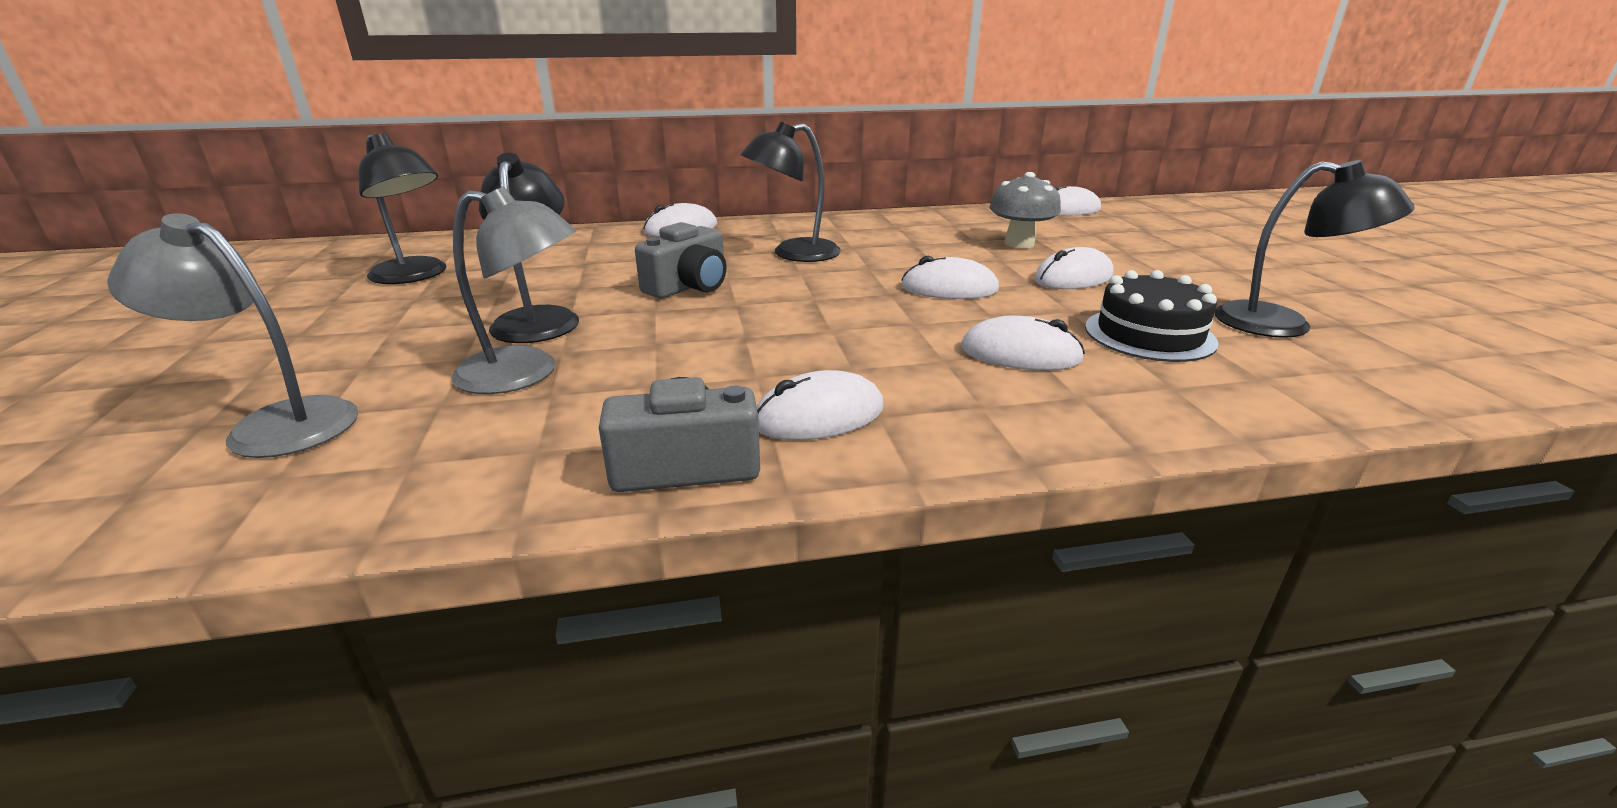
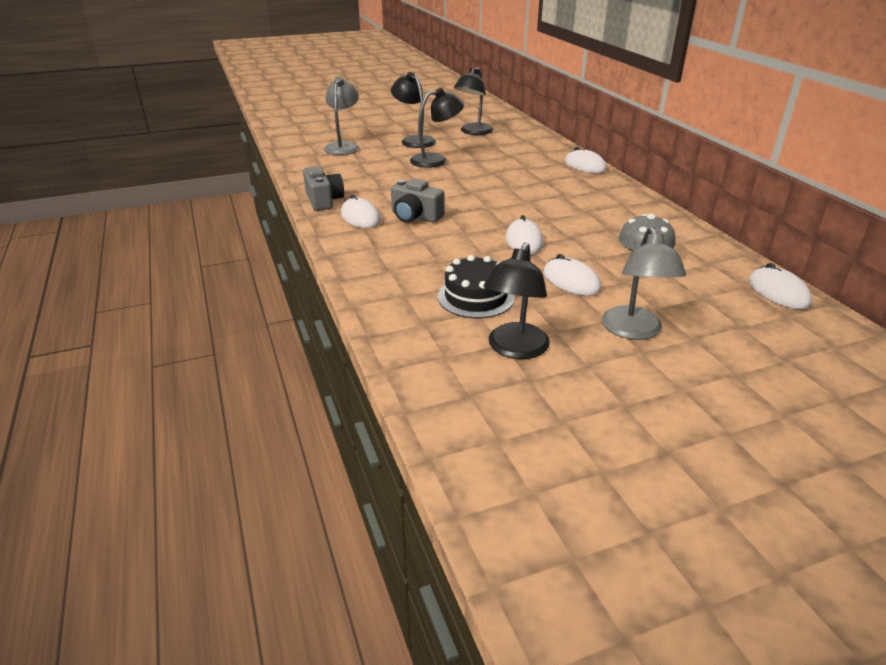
camera: 80 degrees right, 5 degrees up
grey lamp [451,186,576,394] -> grey lamp moved to [602,227,686,340]
grey camera [635,222,727,298] -> grey camera moved to [391,179,444,223]
black lamp [741,122,841,262] -> black lamp moved to [391,72,436,148]
white mouse [961,315,1085,370] -> none

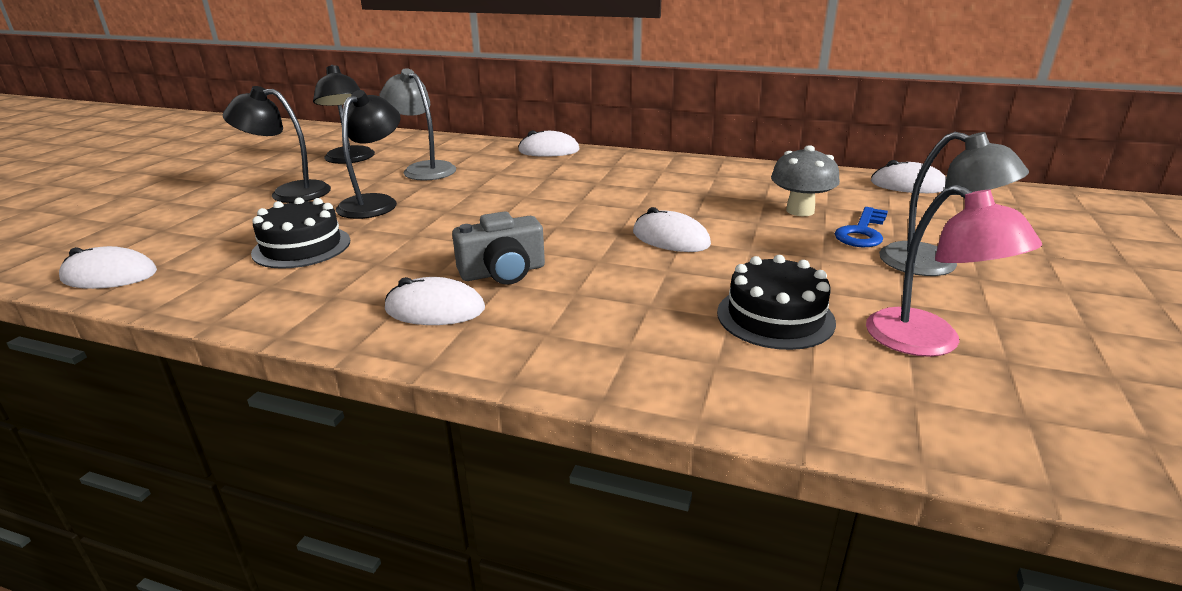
camera: 50 degrees left, 5 degrees down
grey camera [303,166,344,211] -> none
grey lamp [324,77,359,155] -> grey lamp moved to [379,68,456,181]
black lamp [484,243,550,359] -> pink lamp [866,185,1042,357]
white mouse [543,254,601,296] -> white mouse moved to [59,246,157,289]
none -> black cake [251,197,350,269]
none -> blue key [834,207,888,247]

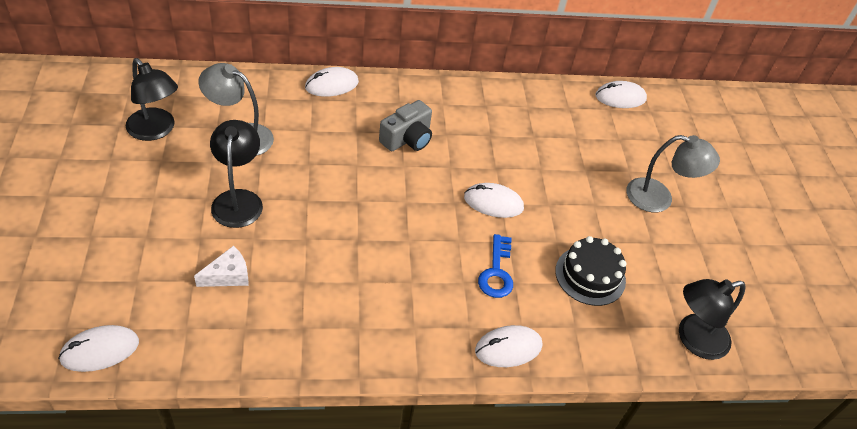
camera: 30 degrees left, 20 degrees up
black lamp [223,86,331,203] -> black lamp moved to [679,279,746,360]
black cake [251,197,350,269] -> white cheese [194,246,249,287]
white mouse [385,277,485,325] -> white mouse moved to [475,325,542,367]
grey camera [452,211,545,285] -> grey camera moved to [379,100,432,151]
grey mushroom [771,145,840,216] -> none
blue key [834,207,888,247] -> blue key moved to [478,234,513,298]
pink lamp [866,185,1042,357] -> none

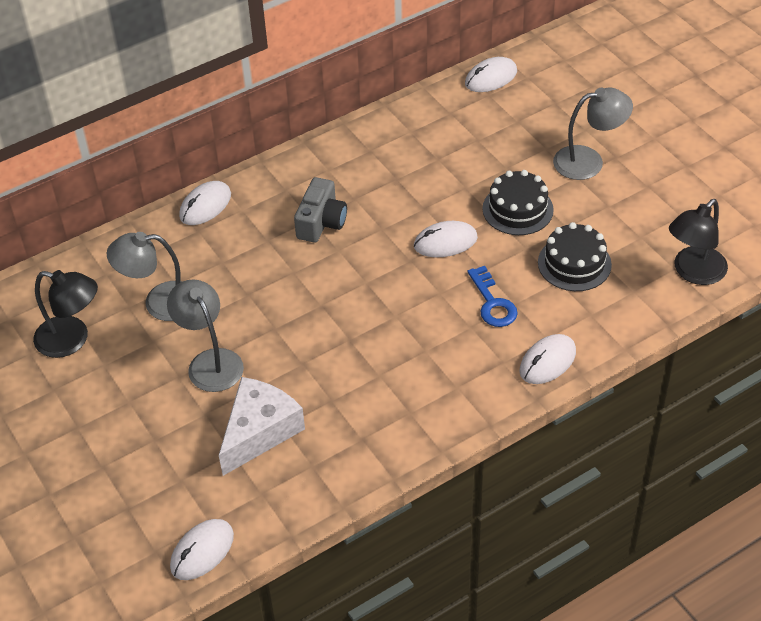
camera: 20 degrees left, 0 degrees up
white cheese [194,246,249,287] -> white cheese [219,377,305,476], size x1.79
black lamp [210,120,263,228] -> grey lamp [167,280,244,392]
none -> black cake [482,170,554,235]

